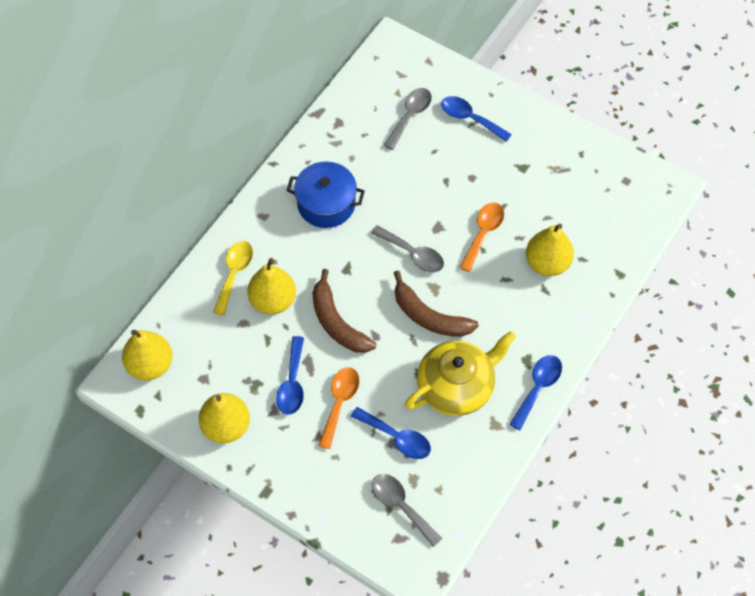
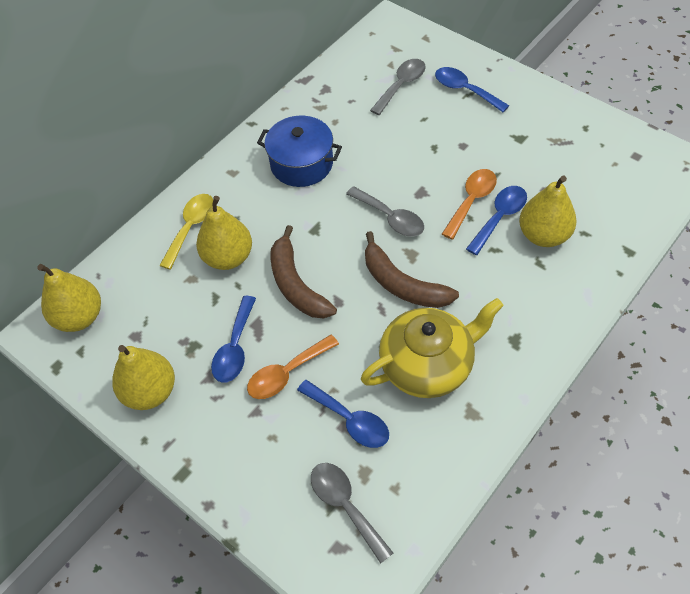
camera: 10 degrees right, 5 degrees down
orange spoon [318,367,360,449] -> orange spoon turned 150 degrees counterclockwise [247,334,339,399]
blue spoon [509,355,562,430] -> blue spoon moved to [466,186,527,255]

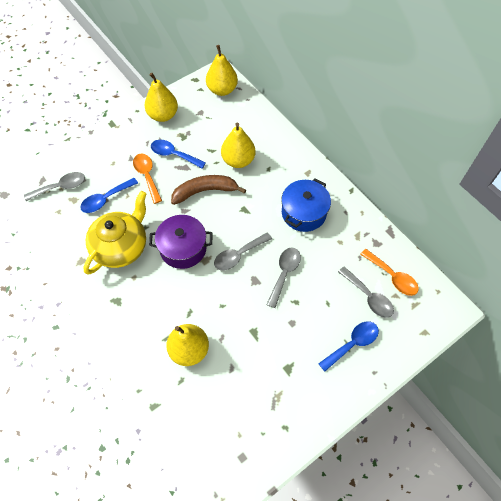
camera: 100 degrees right, 5 degrees up
yellow spoon [159,194,213,270] -> none
yellow teapot [361,298,504,398] -> yellow teapot turned 135 degrees counterclockwise [83,191,147,275]
brown banana [365,231,459,308] -> purple pot [149,215,212,269]
orange spoon [442,169,497,239] -> orange spoon moved to [360,249,419,296]
blue spoon [466,186,527,255] -> none
none -> grey spoon [266,247,301,308]

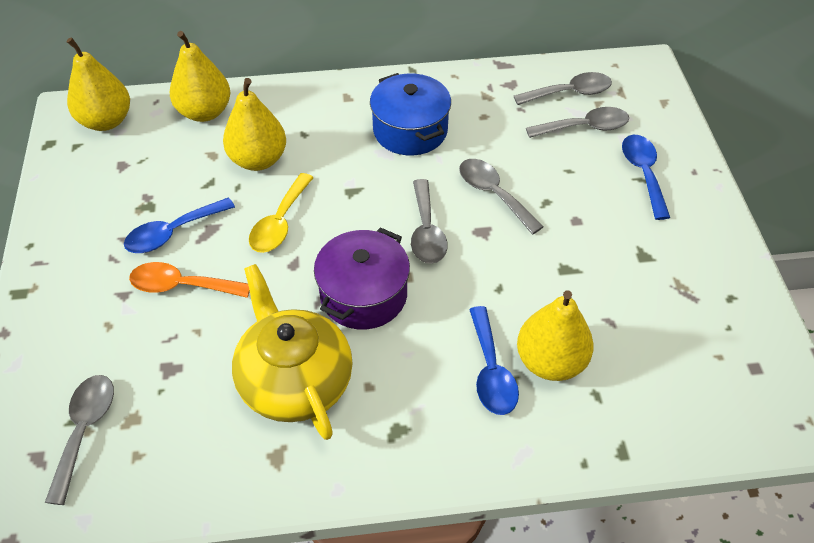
camera: 60 degrees left, 10 degrees down
blue spoon [80,178,138,213] -> blue spoon moved to [469,306,519,415]
yellow pear [144,73,178,122] -> yellow pear moved to [170,31,231,122]
brown banana [171,175,246,205] -> yellow spoon [249,173,314,253]
orange spoon [360,249,419,296] -> grey spoon [514,72,612,105]

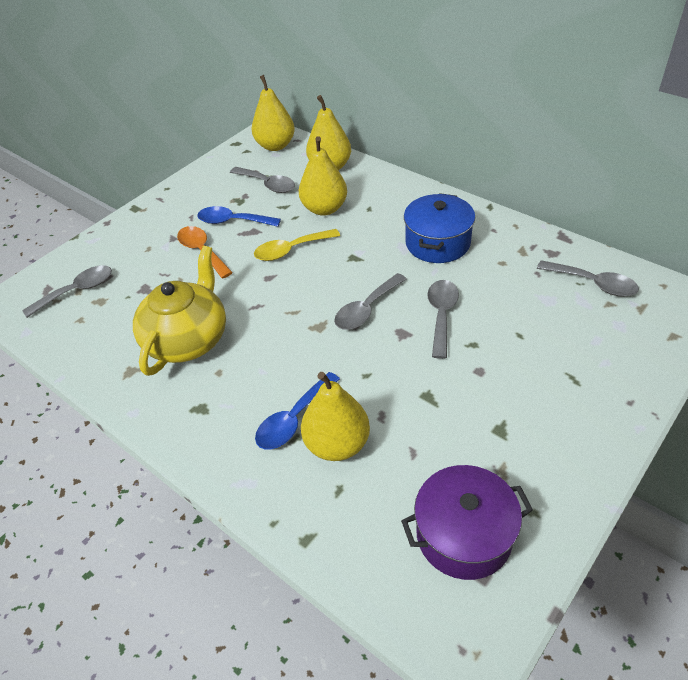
camera: 50 degrees right, 5 degrees down
purple pot [314,227,410,330] -> purple pot moved to [401,465,533,580]
grey spoon [526,107,629,138] -> grey spoon moved to [230,167,295,193]
blue spoon [622,135,670,220] -> none

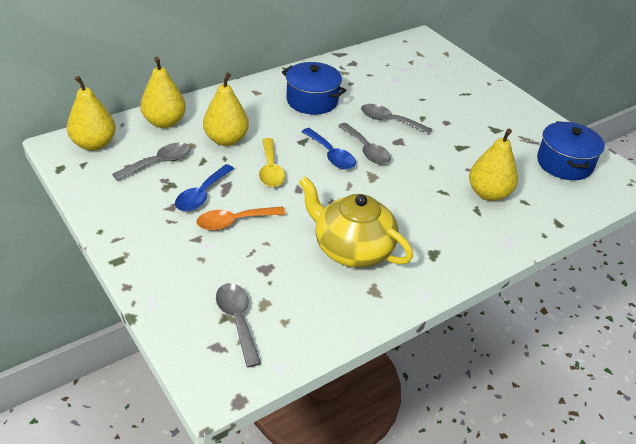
camera: 80 degrees left, 5 degrees down
blue spoon [255,372,340,449] -> blue spoon moved to [301,128,356,170]
purple pot [401,465,533,580] -> blue pot [537,121,605,180]
grey spoon [537,260,639,297] -> none

